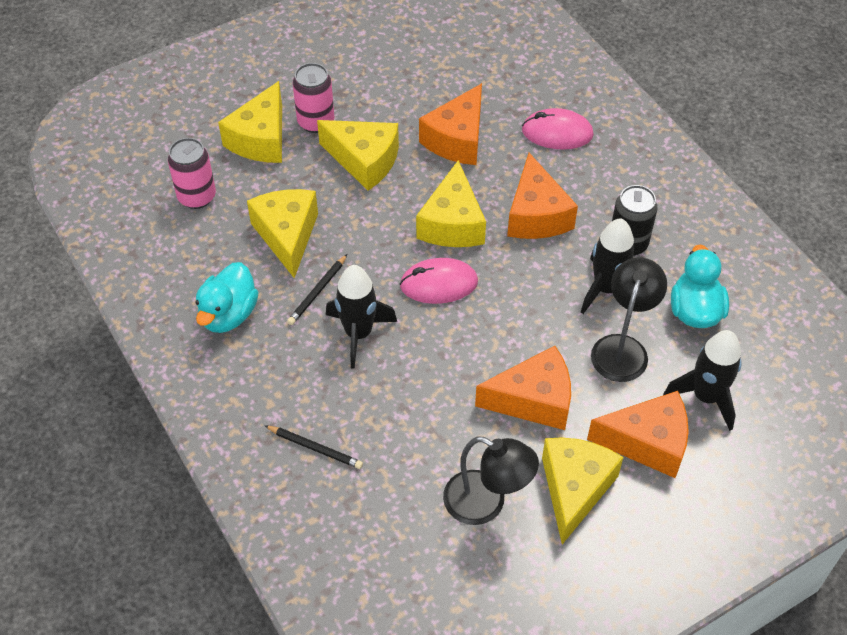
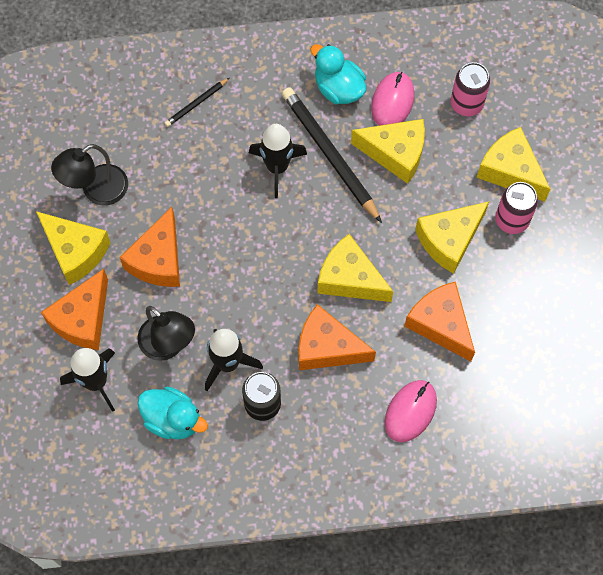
camera: 115 degrees right, 15 degrees up
black pencil [287,254,347,325] -> black pencil [282,87,382,223], size x2.08
pink mouse [400,258,478,304] -> pink mouse moved to [371,72,414,126]

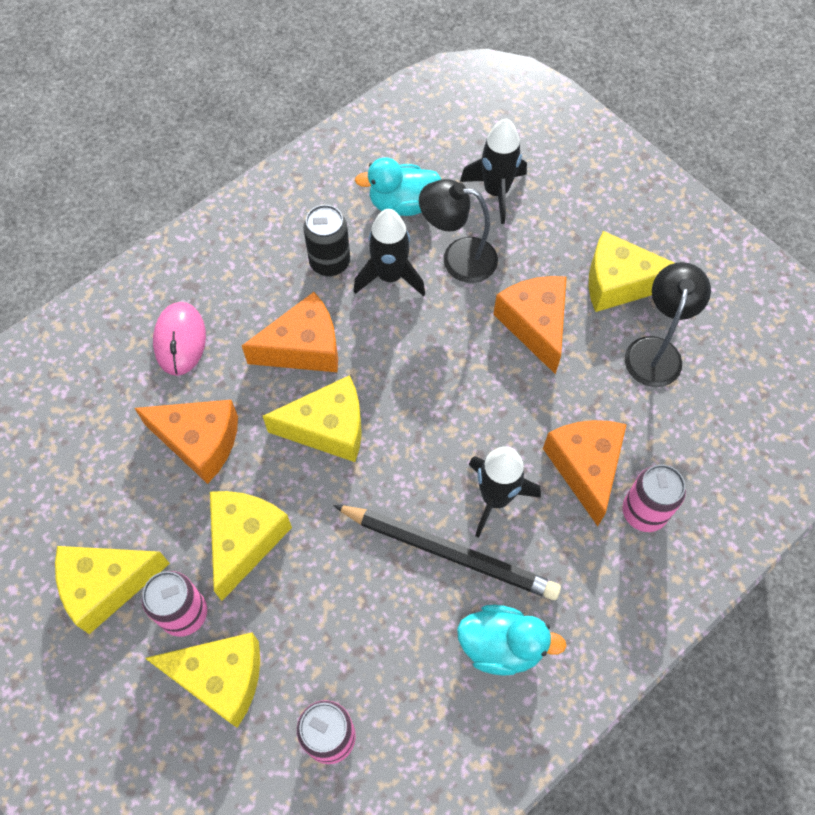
camera: 145 degrees right, 5 degrees down
orange cheese [41,269,108,350] -> orange cheese moved to [543,420,627,526]
black pencil [165,78,229,127] -> pink can [622,465,686,532]
yellow cheese [351,119,425,184] -> yellow cheese moved to [55,546,170,634]
pink mouse [371,72,414,126] -> none

